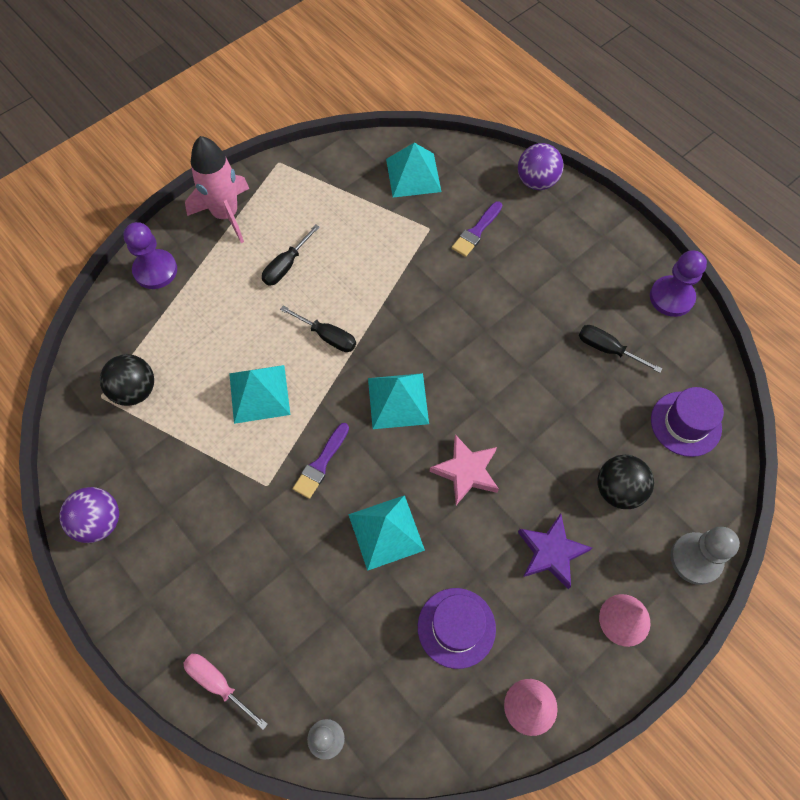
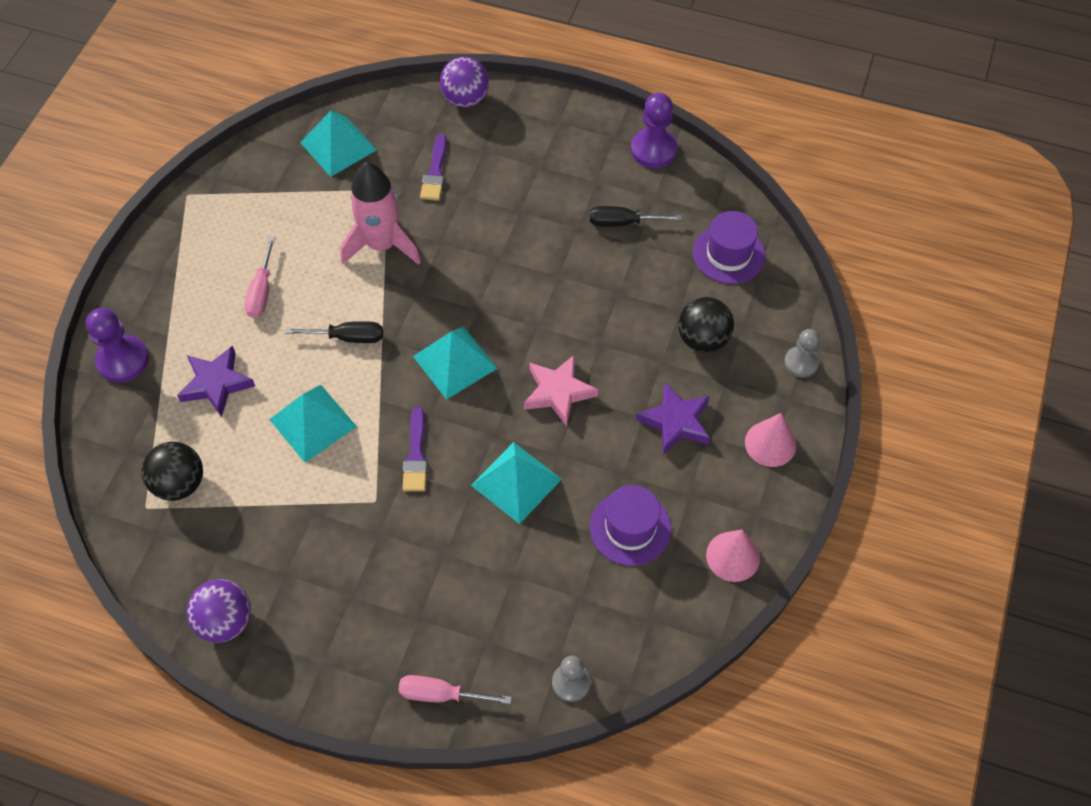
camera: 30 degrees left, 5 degrees down
pink rocket [185,136,249,243] -> pink rocket moved to [340,162,421,265]
black screwdriver [262,224,320,286] -> pink screwdriver [244,236,275,318]
grey pawn [670,527,740,585] -> grey pawn [784,329,820,378], size x0.66
none -> purple star [177,346,255,417]

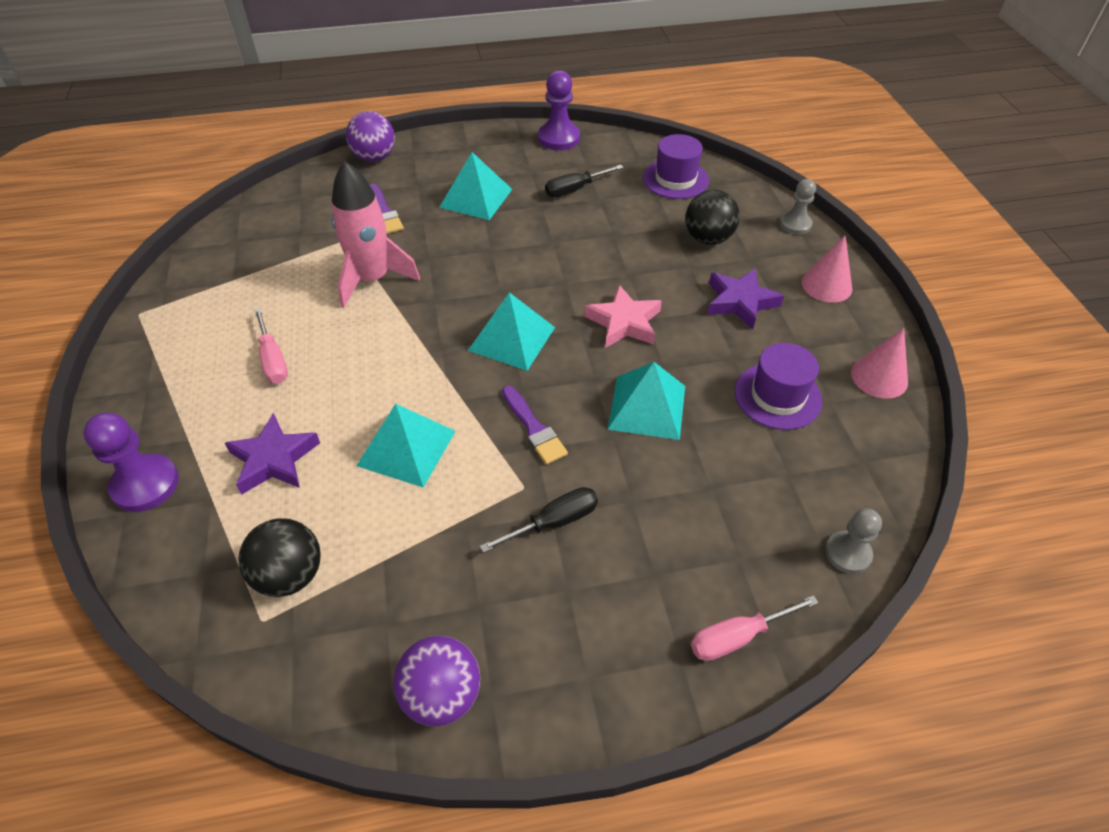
camera: 30 degrees left, 10 degrees down
black screwdriver [285,321,383,343] -> black screwdriver moved to [480,487,598,553]
turquoise pyramid [300,111,377,177] -> turquoise pyramid moved to [439,152,512,220]

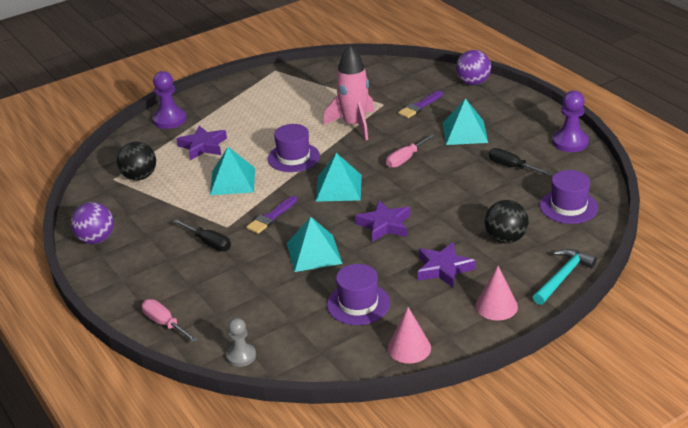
camera: 70 degrees right, 15 degrees down
pink screwdriver [254,308,288,384] -> pink screwdriver moved to [386,134,435,168]
pink star [584,285,662,348] -> purple star [355,200,410,242]
grey pawn [780,179,816,235] -> turquoise hammer [533,249,597,305]
none -> purple hat [268,124,320,172]

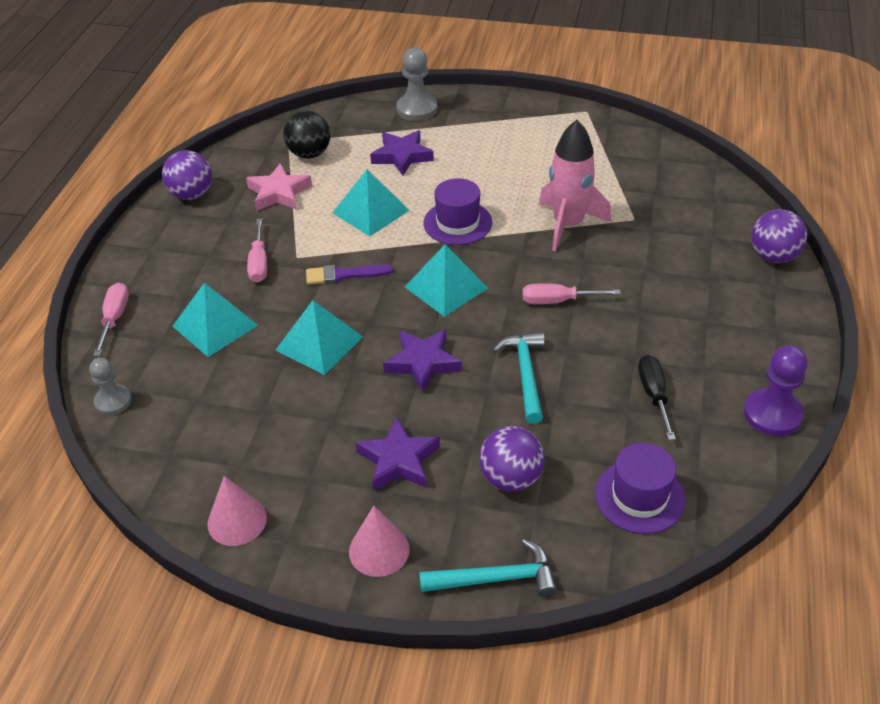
camera: 45 degrees right, 10 degrees up
purple pawn [153,71,187,129] -> grey pawn [396,48,437,121]
black screwdriver [173,219,231,251] -> pink screwdriver [247,219,267,283]
purple hat [327,264,390,325] -> none
purple brush [398,91,443,118] -> none
turquoise pyramid [443,98,488,145] -> turquoise pyramid moved to [172,283,258,357]
black ball [485,200,529,244] -> purple ball [479,426,545,491]
none -> pink star [246,163,312,211]
none -> turquoise hammer [493,332,545,424]

